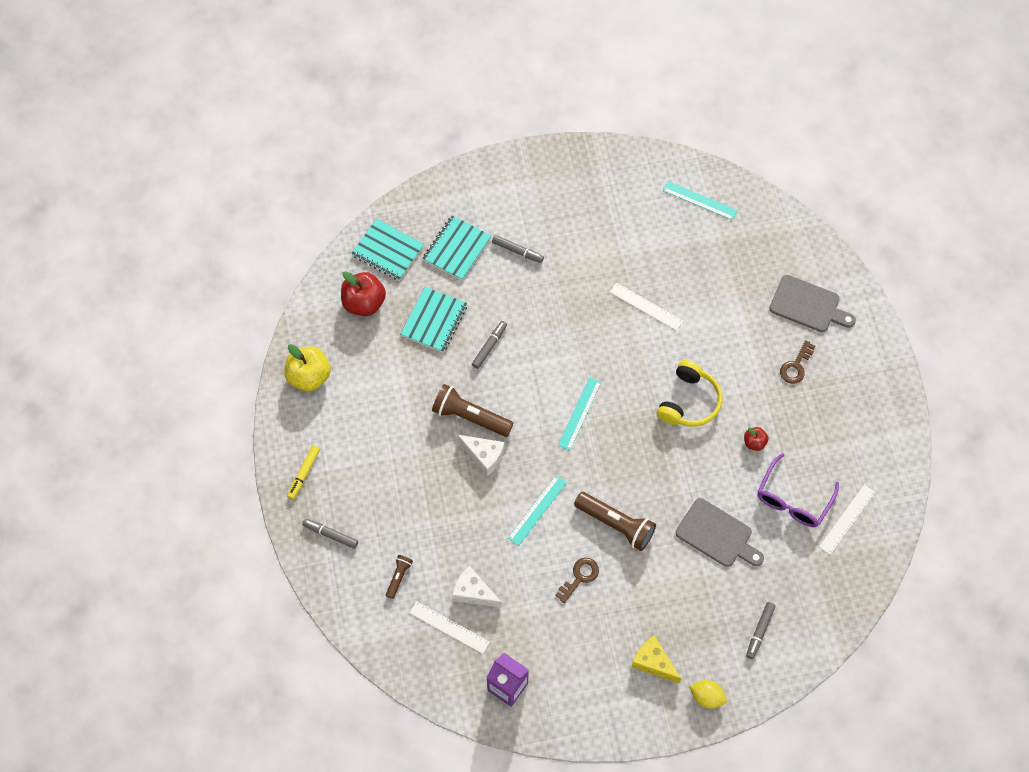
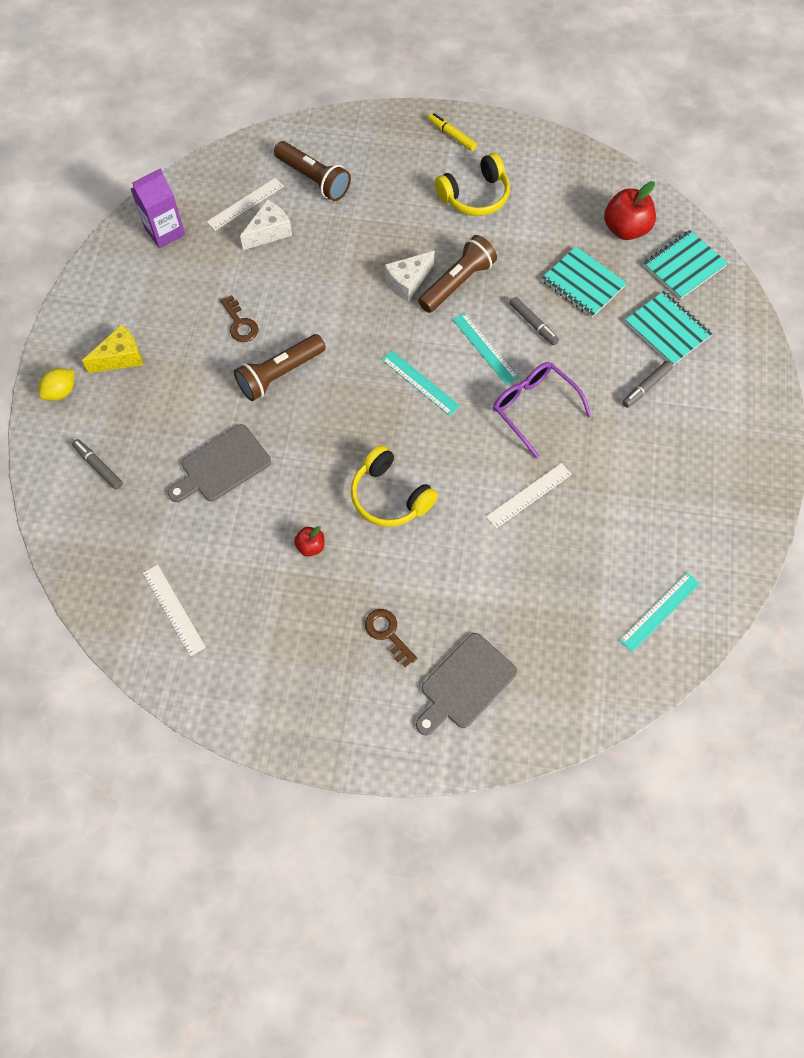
camera: 110 degrees right, 0 degrees up
yellow apple [285,344,331,391] -> none
grey marker [302,519,358,549] -> none
brown flashlight [386,555,413,599] -> brown flashlight [274,141,351,201], size x1.95
turquoise ruler [508,475,567,546] -> turquoise ruler moved to [453,313,519,385]
purple glasses [757,453,839,527] -> purple glasses moved to [493,362,591,458]
none -> yellow headphones [435,153,510,216]

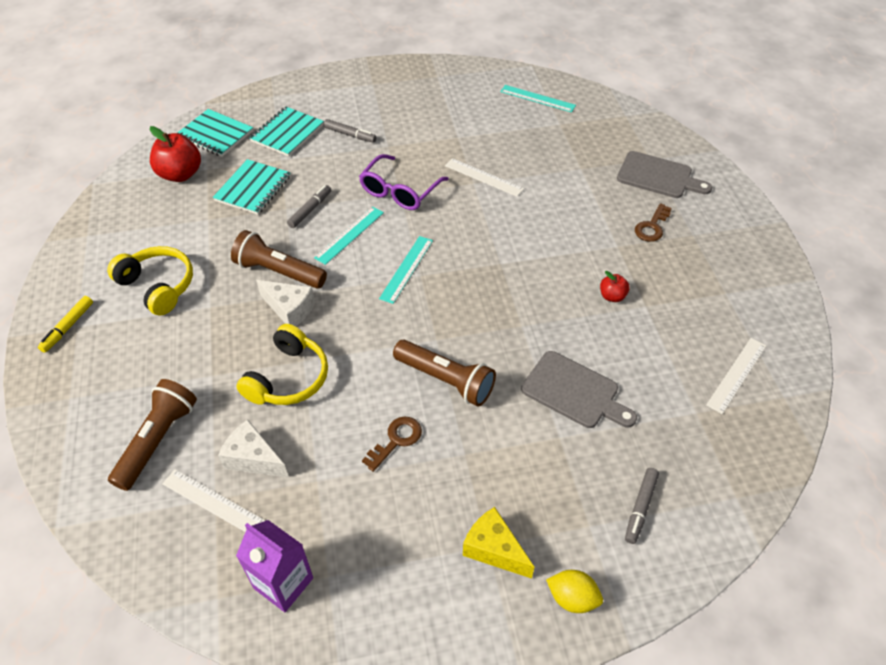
camera: 110 degrees left, 15 degrees down
yellow headphones [351,445,438,527] -> yellow headphones moved to [236,324,328,405]

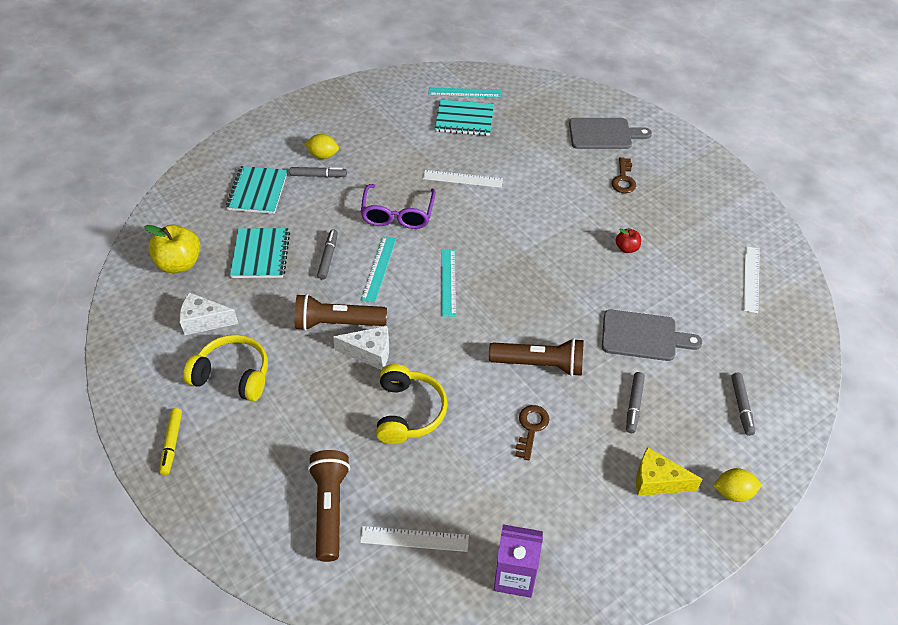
camera: 25 degrees left, 0 degrees up
red apple [150,126,201,182] -> yellow apple [144,224,201,273]
turquoise notebook [177,109,253,157] -> turquoise notebook moved to [435,99,494,136]
white cheese [218,419,289,478] -> white cheese moved to [179,292,238,335]
none -> yellow lemon [305,134,339,159]
none -> grey marker [626,372,645,433]

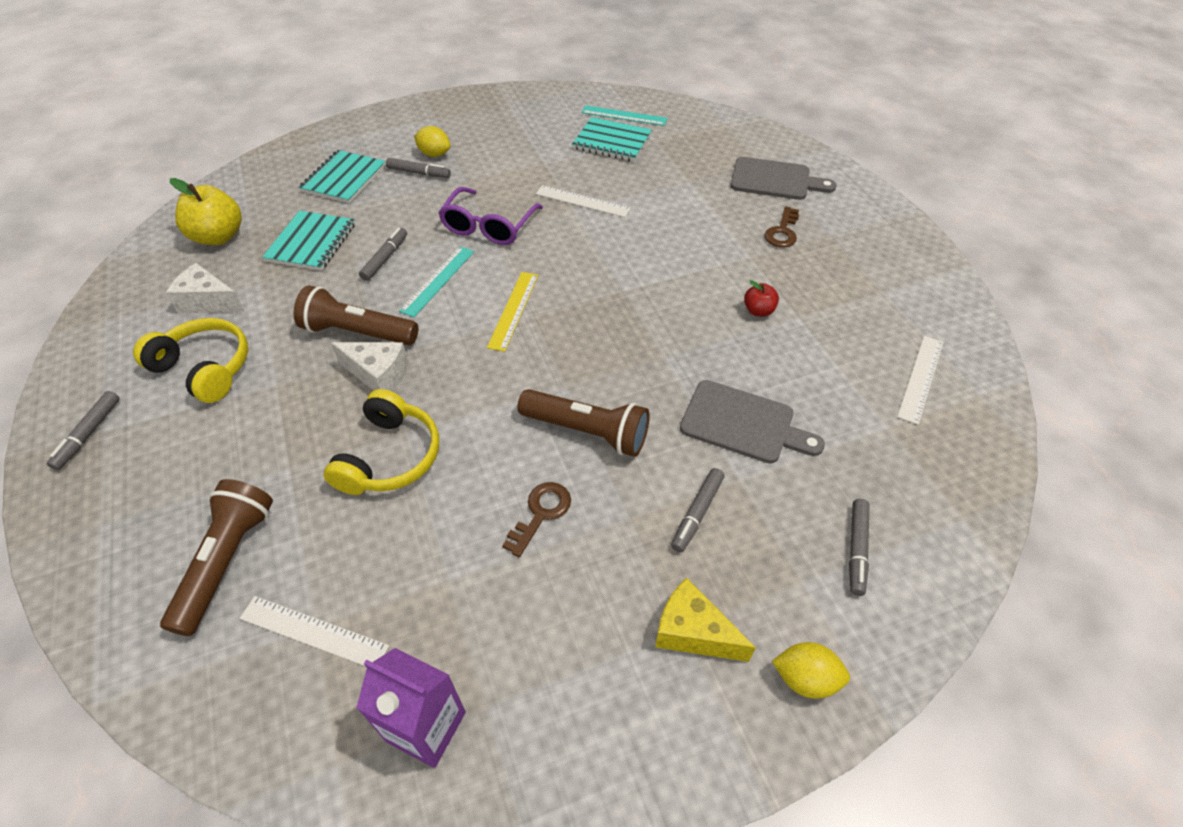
camera: 15 degrees right, 0 degrees up
yellow marker [159,408,182,475] -> grey marker [47,391,120,470]
turquoise ruler [441,249,456,317] -> yellow ruler [487,272,538,352]

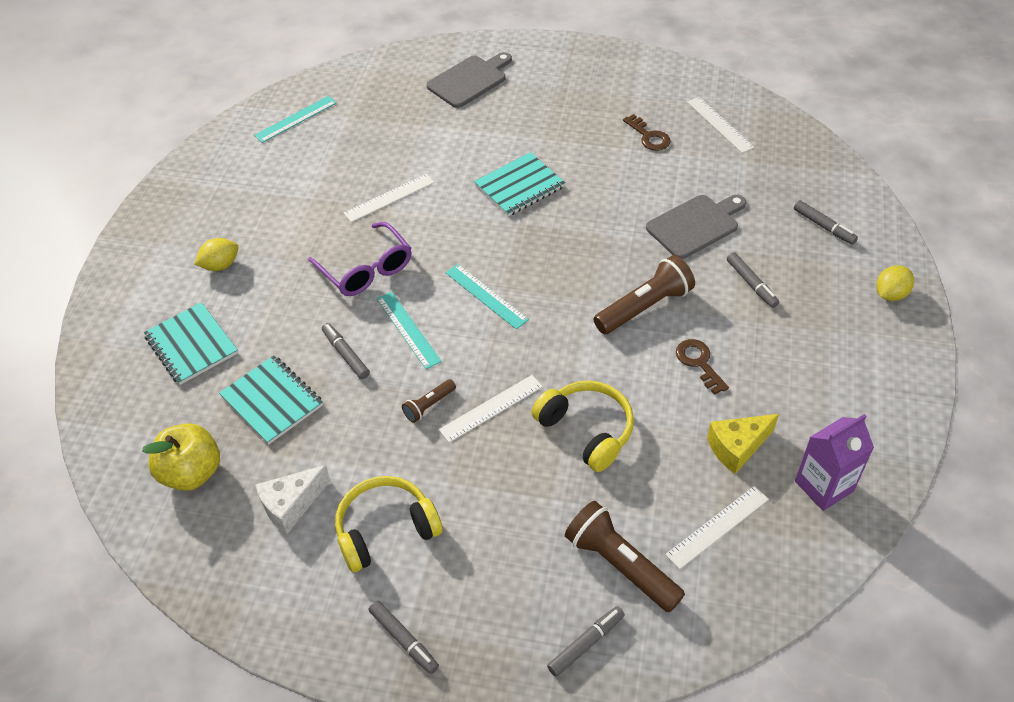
camera: 55 degrees left, 0 degrees up
brown flashlight [294,285,418,345] -> brown flashlight [402,379,456,423], size x0.51
white cheese [331,342,409,392] -> white ruler [439,375,543,443]
grey marker [386,158,451,178] -> grey marker moved to [547,606,625,677]
yellow ruler [487,272,538,352] -> turquoise ruler [446,264,529,329]
turquoise notebook [572,117,652,161] -> turquoise notebook moved to [474,152,565,216]
yellow cheese [655,578,756,662] -> yellow cheese moved to [707,414,779,474]
red apple [744,280,779,317] -> none
brown key [764,206,799,248] -> brown key moved to [623,114,670,151]

